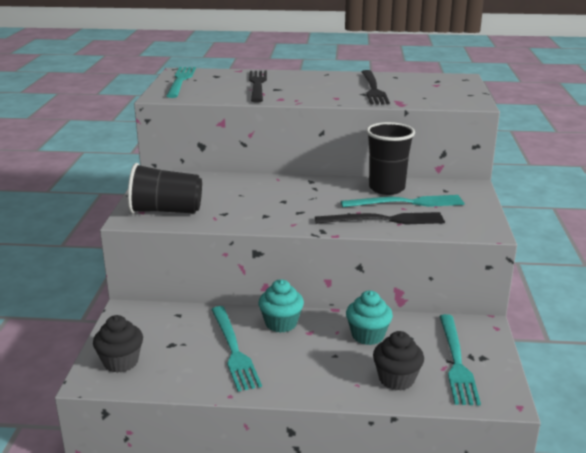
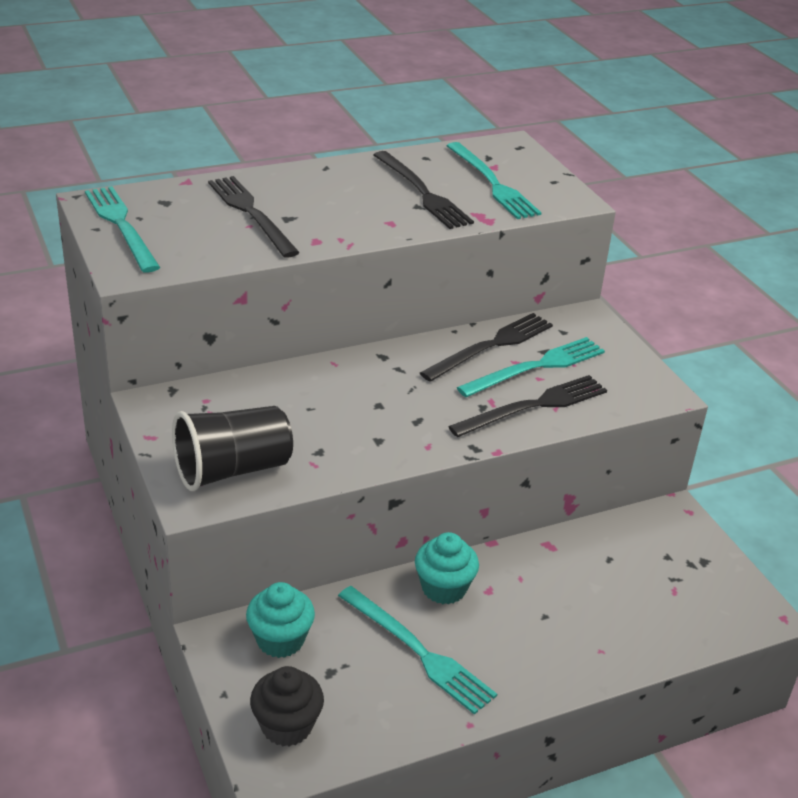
camera: 30 degrees left, 10 degrees up
turquoise cupcake [346,290,393,345] -> turquoise cupcake moved to [246,582,315,658]
black cup [366,122,415,195] -> black fork [420,313,553,382]
black cupcake [373,331,424,391] -> none
turquoise fork [439,314,481,405] -> turquoise fork moved to [447,142,542,219]

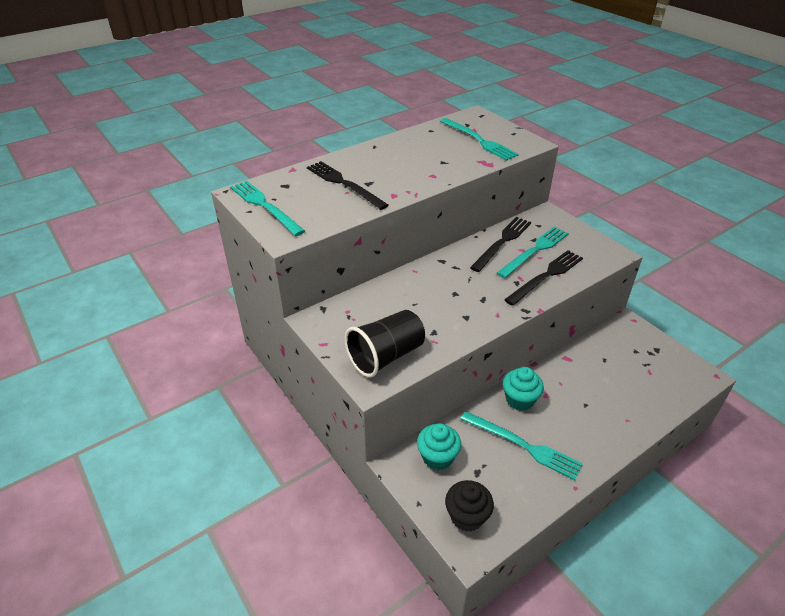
camera: 10 degrees left, 5 degrees up
black fork [374,151,474,229] -> none

